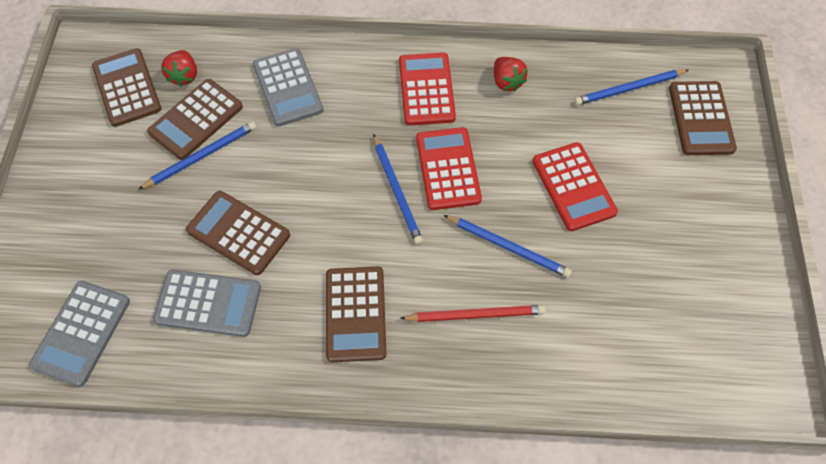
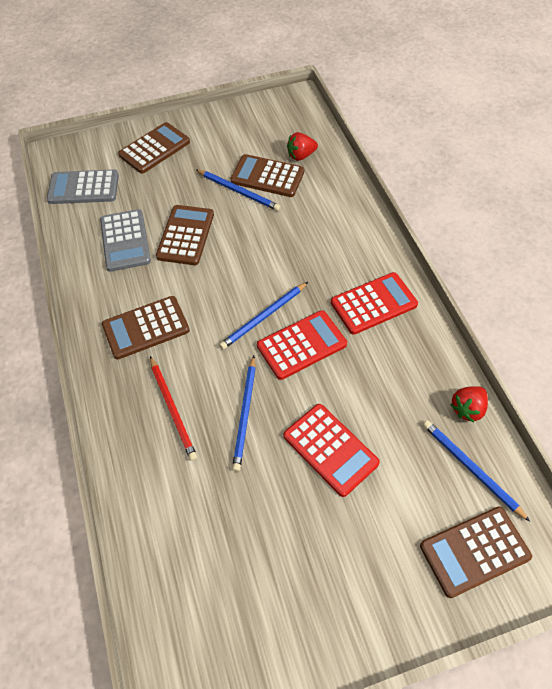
camera: 70 degrees right, 5 degrees down
brown calculator [92,48,161,127] -> brown calculator moved to [118,122,190,174]
grey calculator [253,48,324,127] -> none
red strawberry [494,57,528,92] -> red strawberry moved to [450,386,488,422]
red calculator [533,142,618,231] -> red calculator turned 90 degrees counterclockwise [284,404,380,497]

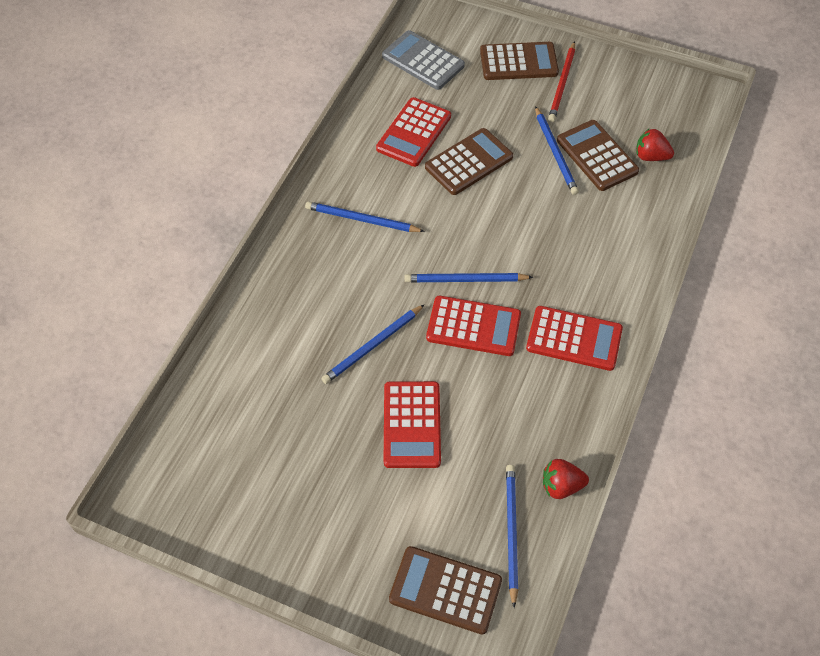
camera: 40 degrees right, 0 degrees up
grey calculator [100,209,151,272] -> red calculator [376,97,451,167]
brown calculator [102,296,190,359] -> blue pencil [305,201,425,232]
red pencil [150,356,197,461] -> red pencil moved to [548,41,575,122]

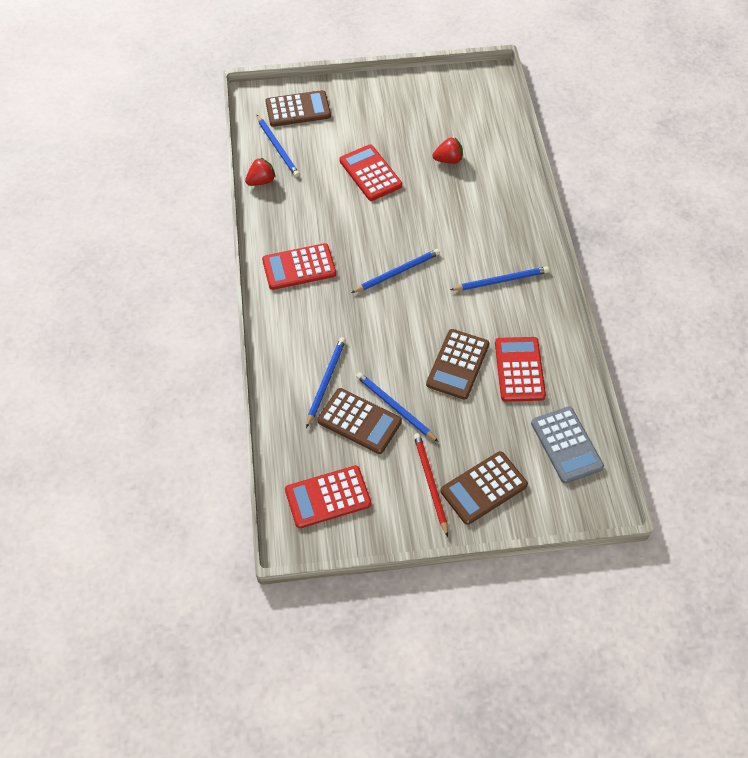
camera: 150 degrees right, 0 degrees up
blue pencil [321,304,425,384] -> blue pencil moved to [306,337,346,428]
grey calculator [382,30,465,90] -> grey calculator turned 60 degrees clockwise [531,406,604,484]
red calculator [426,296,521,356] -> red calculator moved to [285,465,371,528]
red strawberry [636,128,674,161] -> red strawberry moved to [433,138,463,164]

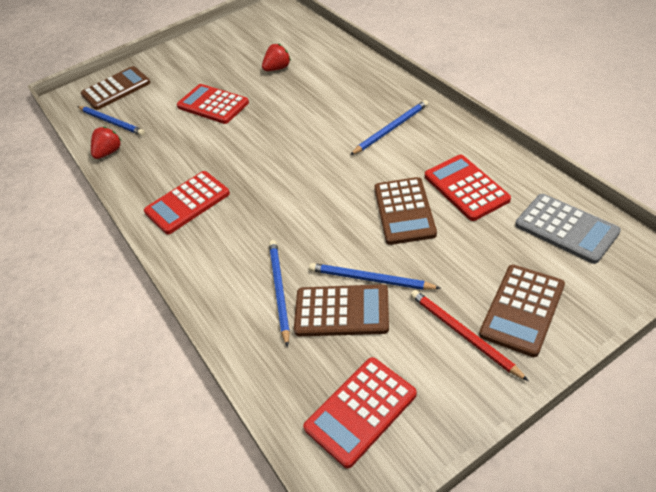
camera: 20 degrees left, 10 degrees down
blue pencil [351,249,440,293] -> none

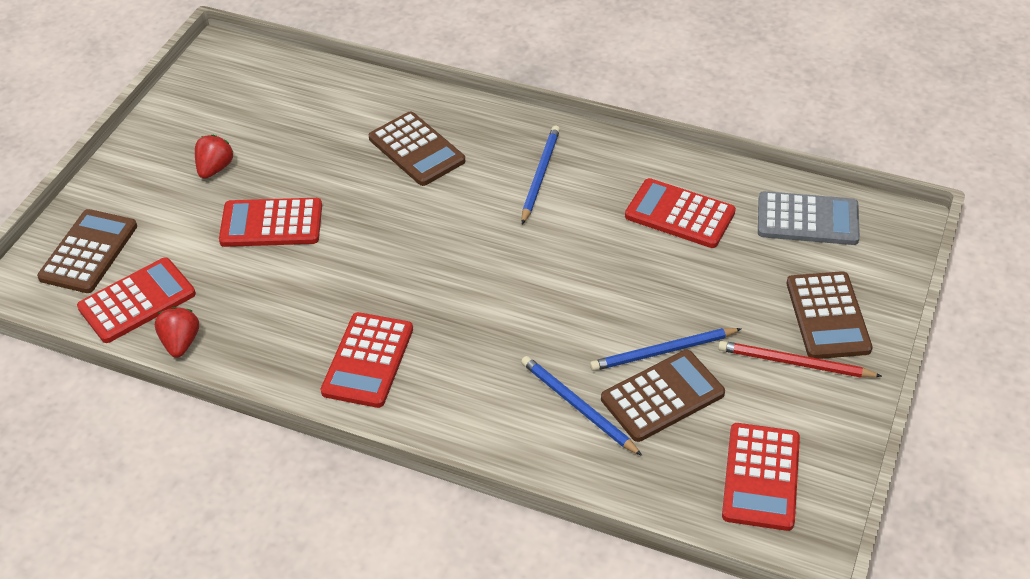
camera: 40 degrees left, 0 degrees up
blue pencil [77,106,145,136] -> red calculator [77,257,196,343]
red strawberry [262,44,291,71] -> red strawberry moved to [195,135,234,179]
brown calculator [374,177,437,245] -> brown calculator moved to [369,112,465,186]

